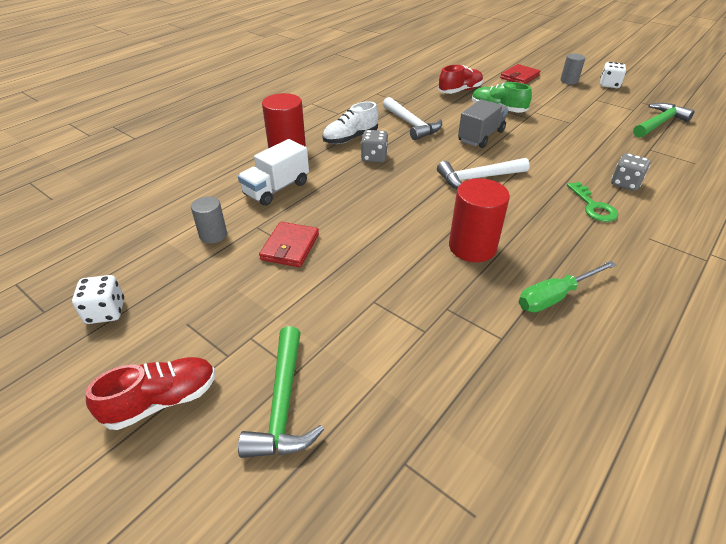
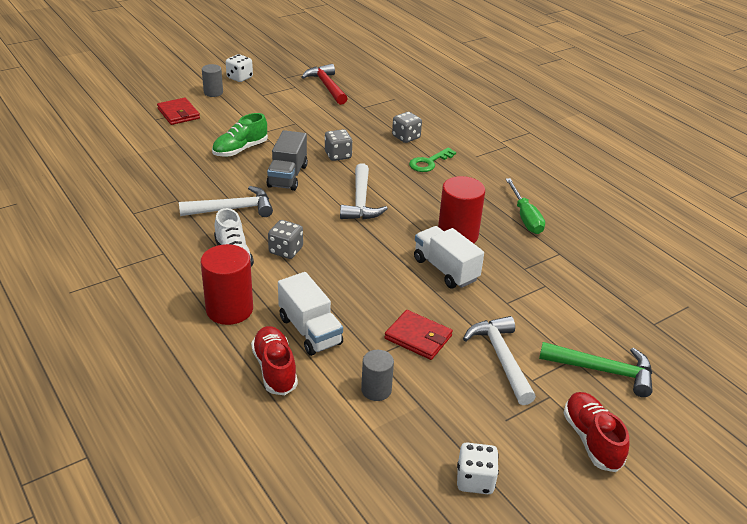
camera: 75 degrees left, 5 degrees down
red shoe [438,65,483,94] -> red shoe moved to [251,326,298,395]
grey truck [458,99,508,148] -> grey truck turned 135 degrees counterclockwise [266,130,308,191]
green key [567,182,618,222] -> green key turned 135 degrees clockwise [409,148,456,172]
green hammer [633,103,695,138] -> red hammer [301,64,348,105]
none -> grey dice [325,129,353,161]
none -> white truck [414,226,484,288]
none -> white hammer [463,316,536,405]

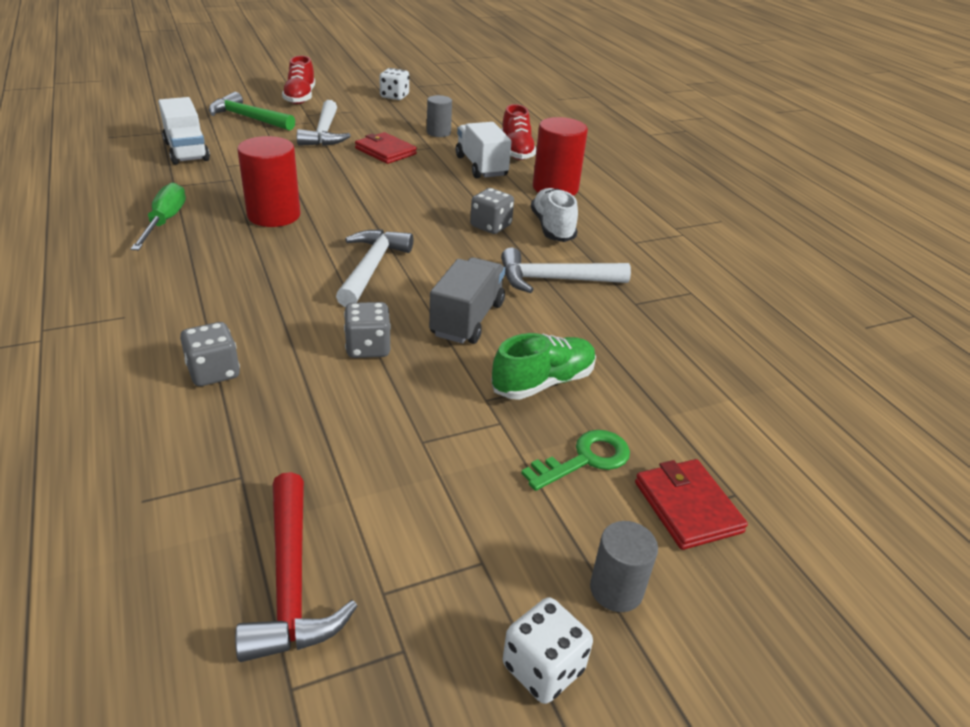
camera: 170 degrees left, 0 degrees up
green key [409,148,456,172] -> green key moved to [521,430,630,491]
white truck [414,226,484,288] -> white truck moved to [158,97,210,165]

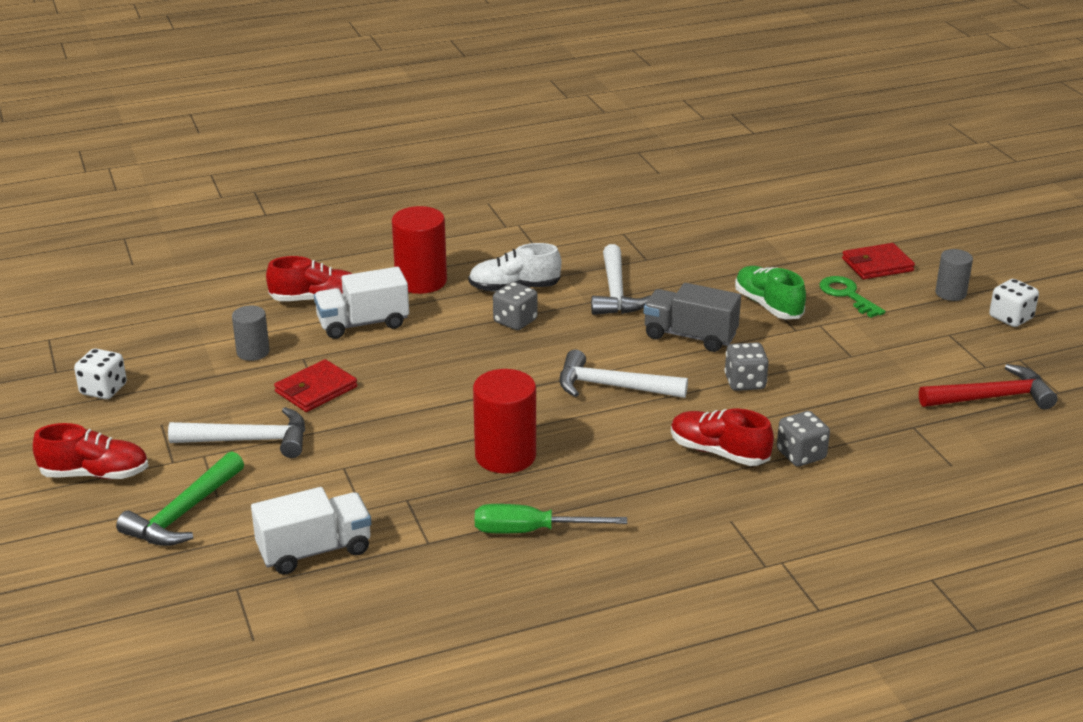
camera: 85 degrees left, 5 degrees down
none -> red shoe [671,408,774,466]

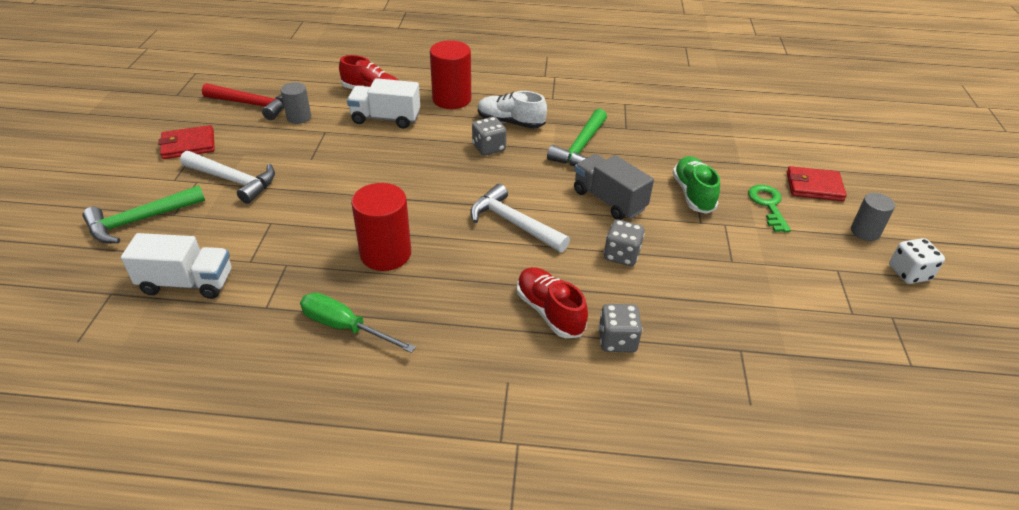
camera: 25 degrees right, 10 degrees up
red shoe [33,423,148,479] -> none
white dice [74,348,127,399] -> none
red wallet [274,359,357,412] -> red wallet moved to [158,125,215,159]
white hammer [591,244,651,315] -> green hammer [547,109,607,166]
red hammer [919,364,1058,409] -> red hammer moved to [202,83,284,120]

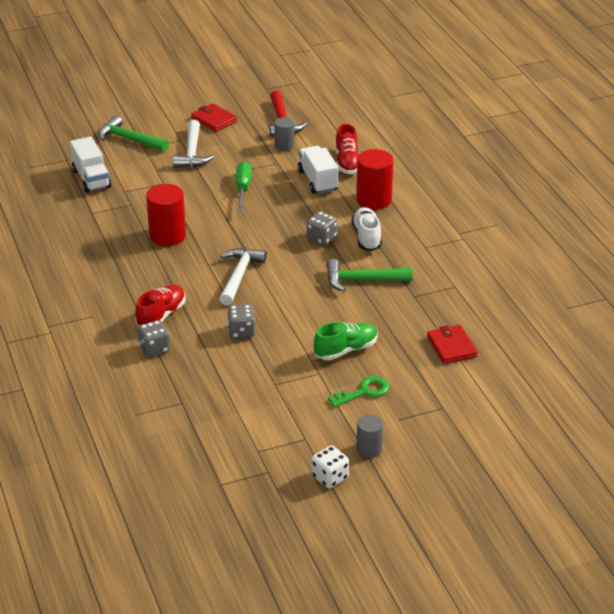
camera: 65 degrees right, 5 degrees down
green screwdriver [300,293,416,353] -> green screwdriver moved to [236,161,252,211]
grey truck [574,154,654,220] -> none
red wallet [787,166,847,201] -> red wallet moved to [427,325,478,364]

